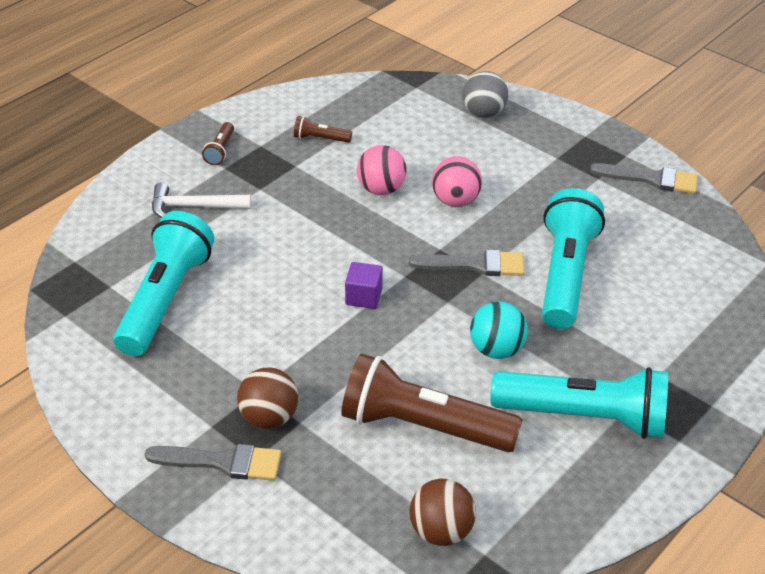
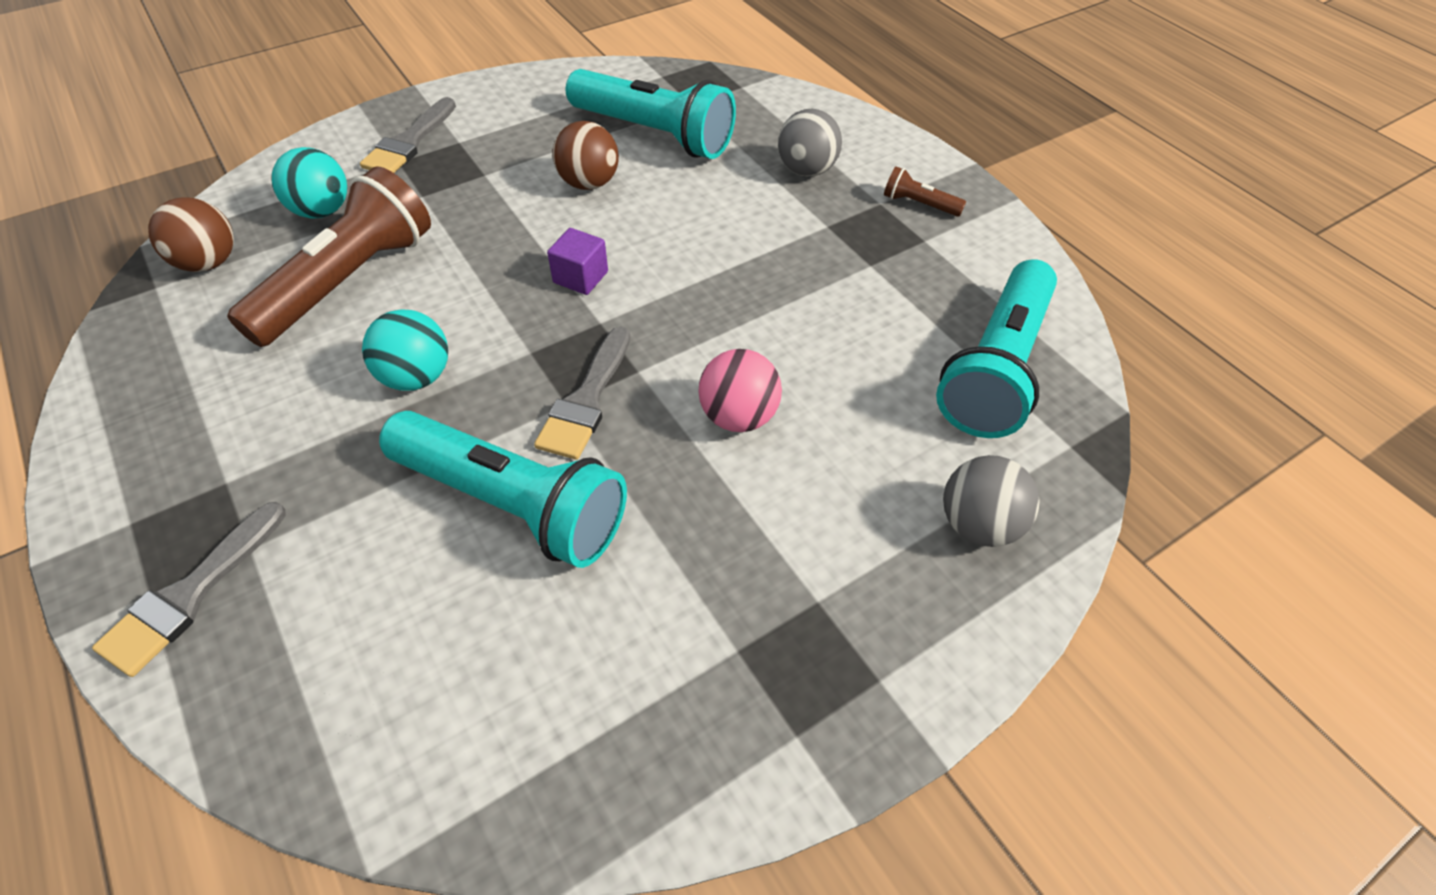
camera: 105 degrees right, 10 degrees up
white hammer [152,183,251,218] -> grey ball [778,109,842,177]
brown ball [237,368,298,429] -> brown ball moved to [552,121,619,190]
brown flashlight [294,116,352,143] -> none
pink ball [357,145,407,195] -> none
turquoise flashlight [491,367,668,439] -> turquoise flashlight moved to [936,259,1057,438]
grey brush [590,163,698,194] -> grey brush moved to [92,502,286,677]
none -> turquoise ball [271,147,347,219]

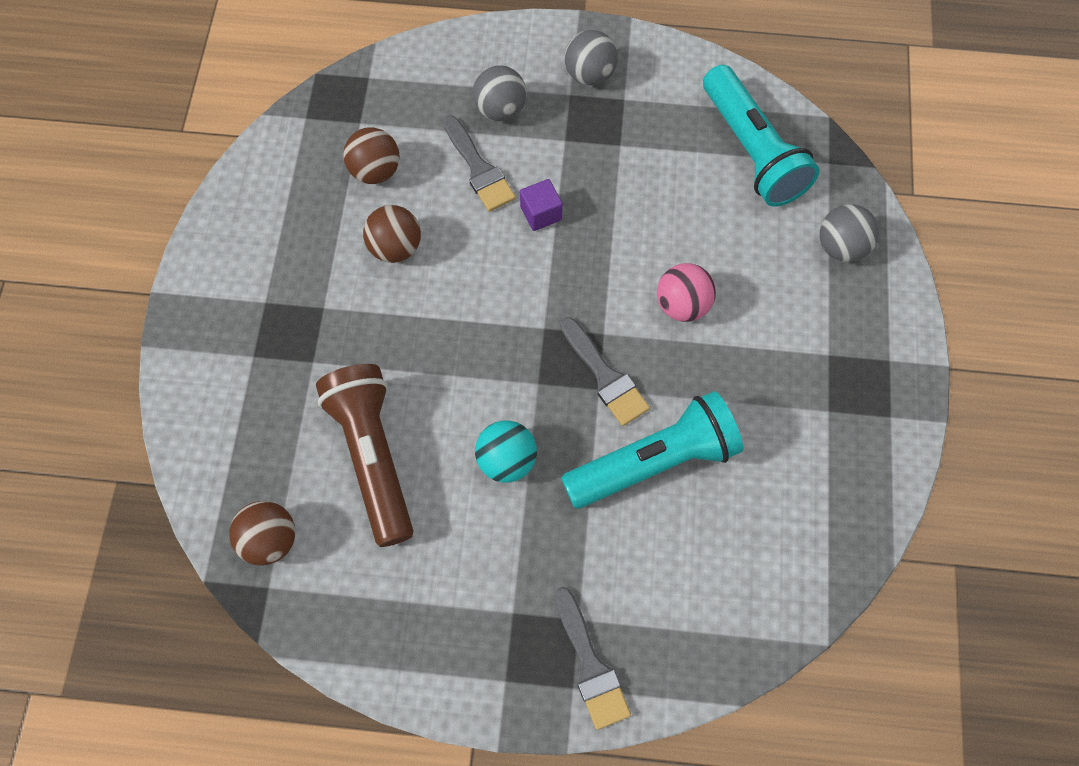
camera: 50 degrees left, 15 degrees up
turquoise ball [271,147,347,219] -> none
grey brush [360,97,456,173] -> grey brush moved to [443,115,516,212]
purple cube [547,228,608,295] -> purple cube moved to [520,179,563,231]
turquoise flashlight [566,69,736,159] -> brown ball [343,128,400,184]
brown flashlight [884,166,966,217] -> grey ball [564,30,618,86]

